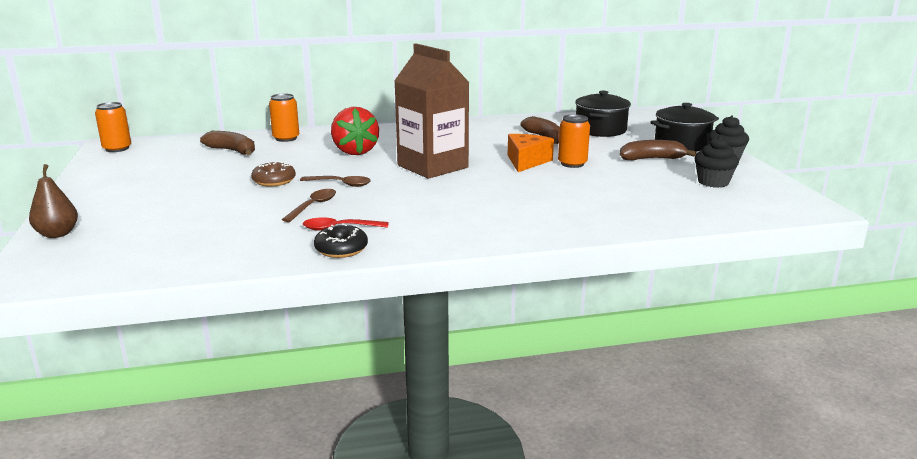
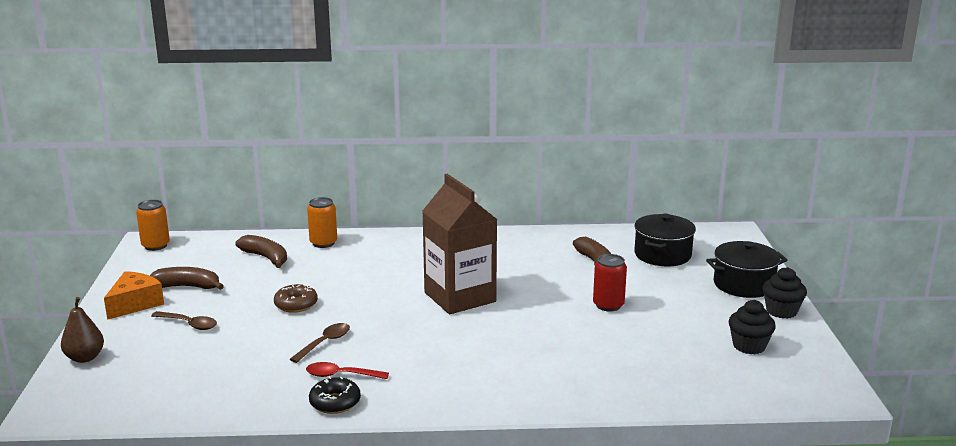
camera: 10 degrees right, 0 degrees up
brown spoon [300,176,371,187] -> brown spoon moved to [151,311,217,330]
red strawberry [331,107,379,155] -> none
orange cheese [508,134,554,172] -> orange cheese moved to [104,271,164,320]
orange can [558,114,590,168] -> red can [593,254,627,311]
brown banana [620,140,696,160] -> brown banana moved to [150,267,224,290]

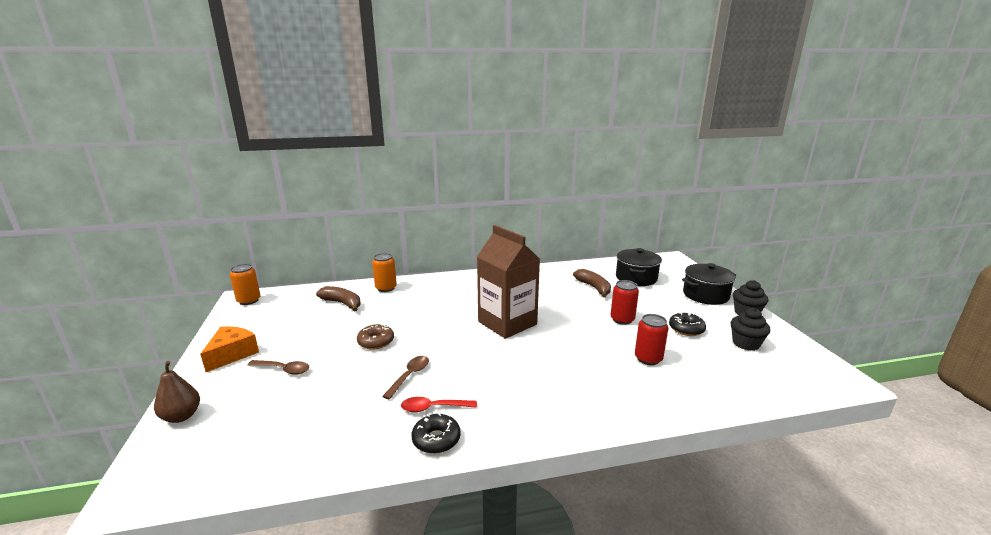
camera: 10 degrees left, 0 degrees up
brown banana [150,267,224,290] -> none
none -> red can [635,314,668,365]
none -> black donut [669,313,706,336]

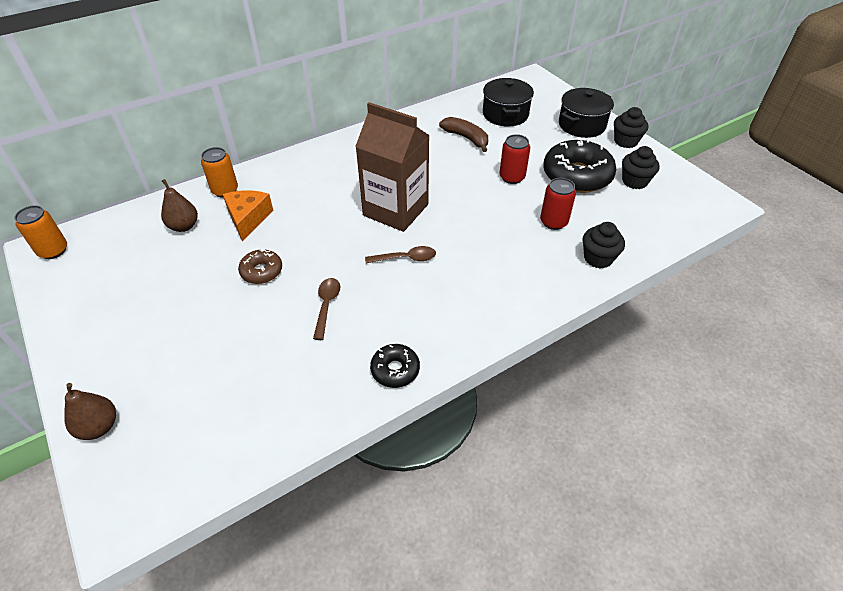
camera: 20 degrees left, 25 degrees up
orange cheese [200,326,259,372] -> orange cheese moved to [223,190,273,241]
brown spoon [248,360,309,375] -> brown spoon moved to [365,246,436,263]
brown banana [316,286,361,311] -> brown pear [161,179,198,232]
red spoon [401,397,477,412] -> none
black donut [669,313,706,336] -> black donut [543,139,616,193], size x1.94
none -> black cupcake [583,222,625,269]

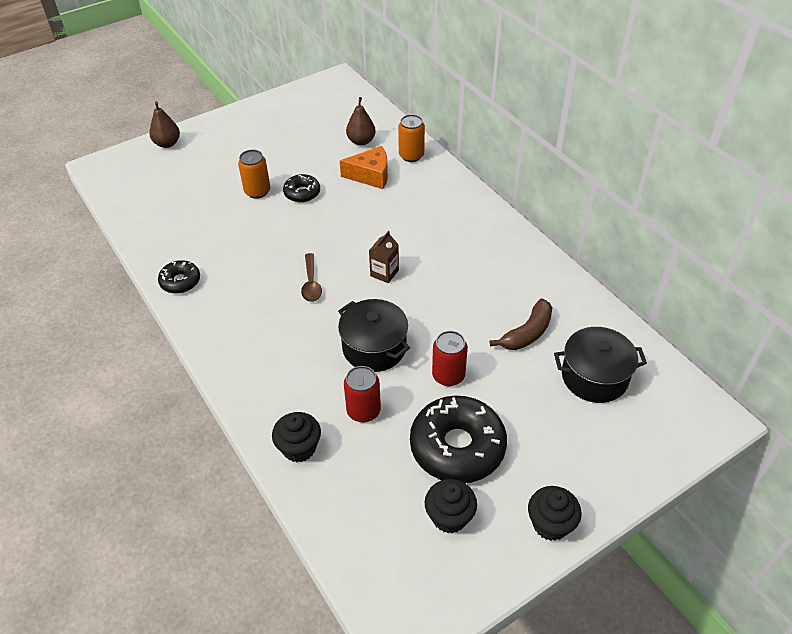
camera: 90 degrees right, 0 degrees up
orange can [14,205,67,259] -> orange can moved to [238,150,270,199]
brown donut [238,249,282,284] -> black donut [283,174,320,203]
brown spoon [313,278,340,340] -> none
brown carton [355,102,430,232] -> brown carton [369,231,399,283], size x0.41
black pot [559,88,614,138] -> black pot moved to [338,299,410,372]

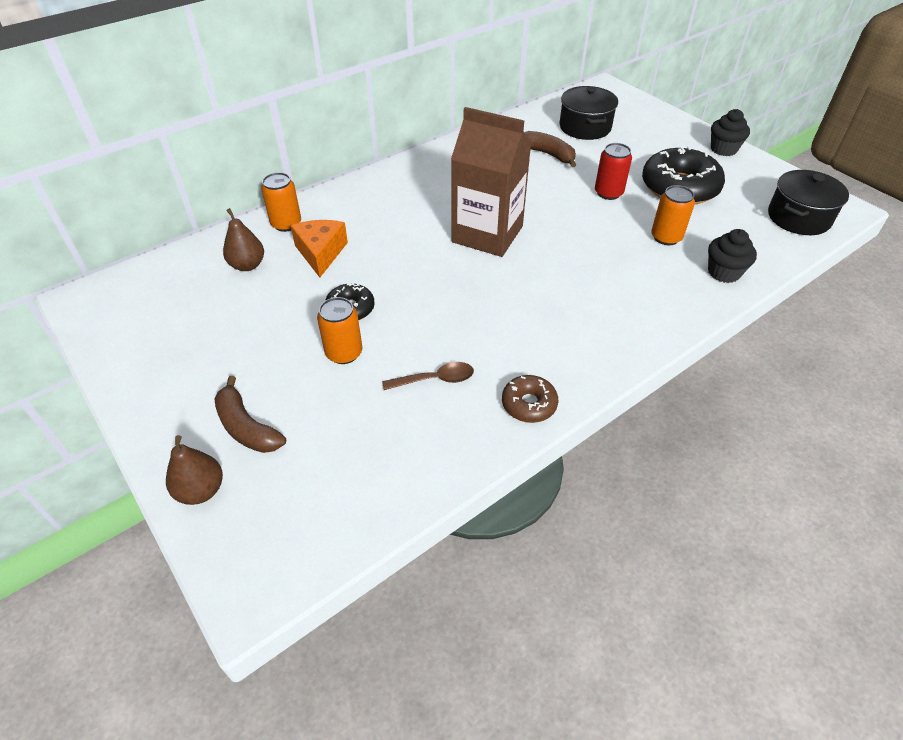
camera: 95 degrees left, 0 degrees up
black donut [158,260,200,294] -> brown donut [502,375,558,423]
brown spoon [301,253,322,302] -> brown spoon moved to [382,362,474,390]
black pot [338,299,410,372] -> black pot moved to [768,170,849,235]
red can [344,366,381,423] -> orange can [651,185,695,245]
brown carton [369,231,399,283] -> brown carton [451,107,531,257], size x2.42
black cupcake [425,479,477,533] -> none
none -> brown banana [215,376,286,453]

